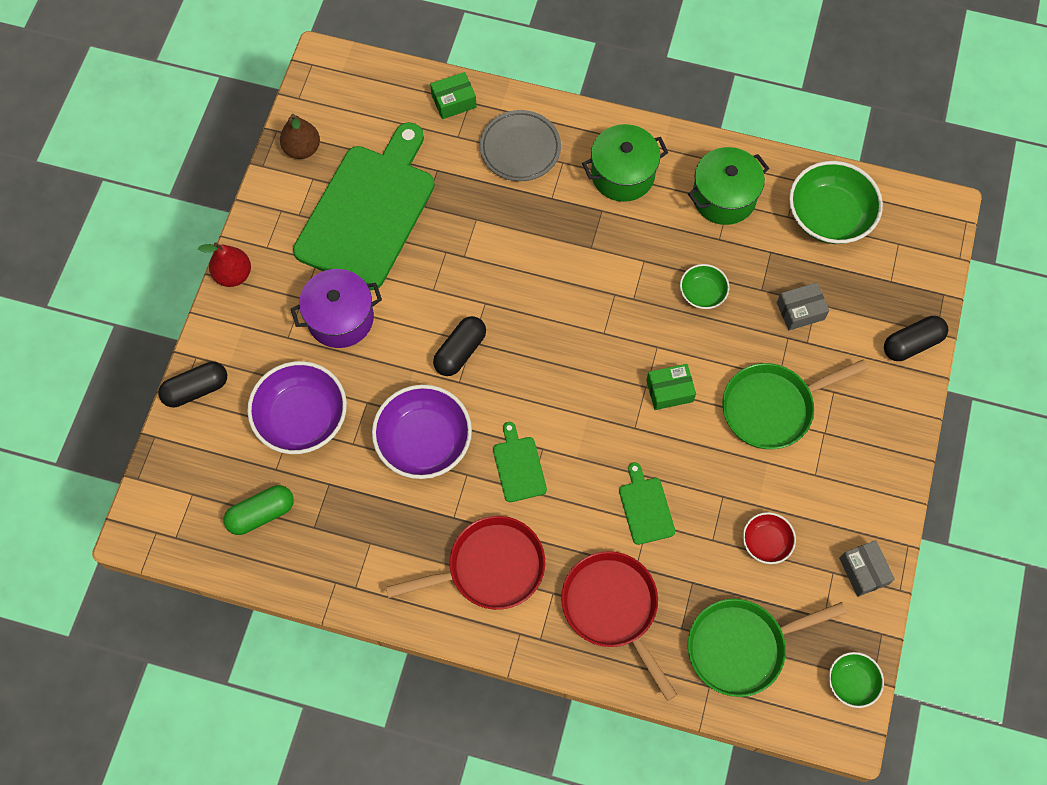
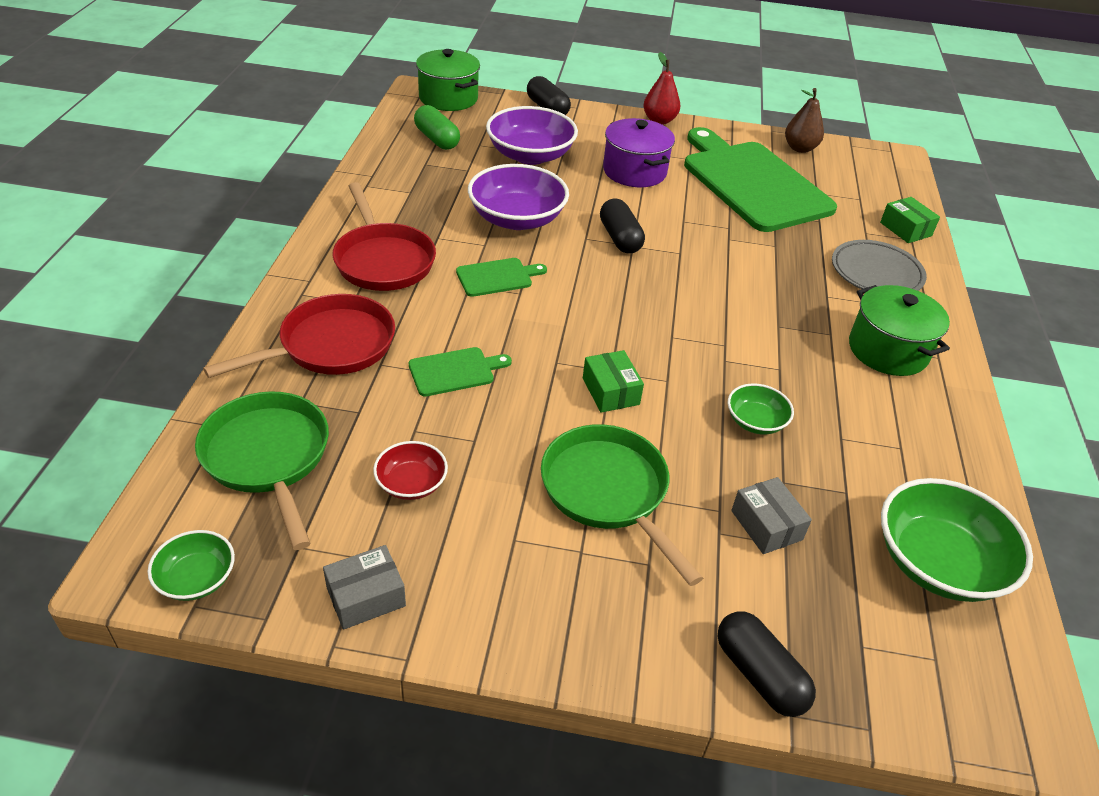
camera: 80 degrees right, 25 degrees down
green cutting board [293,122,435,290] -> green cutting board turned 135 degrees counterclockwise [684,127,837,232]
black capsule [433,316,486,376] -> black capsule turned 45 degrees clockwise [600,199,645,254]
green pot [688,147,769,225] -> green pot moved to [416,49,480,111]

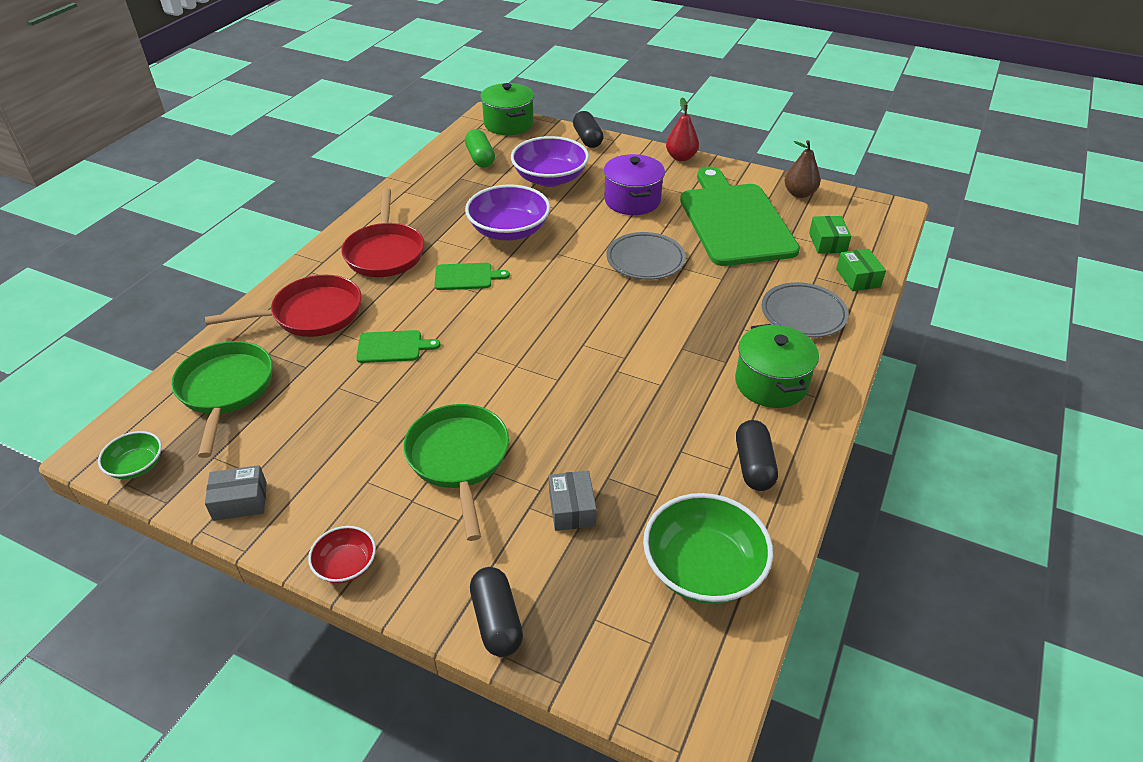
camera: 20 degrees right, 0 degrees up
red bowl [373,441,448,500] -> red bowl moved to [308,526,376,583]
green box [583,350,644,413] -> green box moved to [809,216,851,254]
black capsule [600,199,645,254] -> black capsule moved to [736,420,778,491]
green bowl [728,384,794,435] -> none
none -> grey plate [606,232,686,280]

